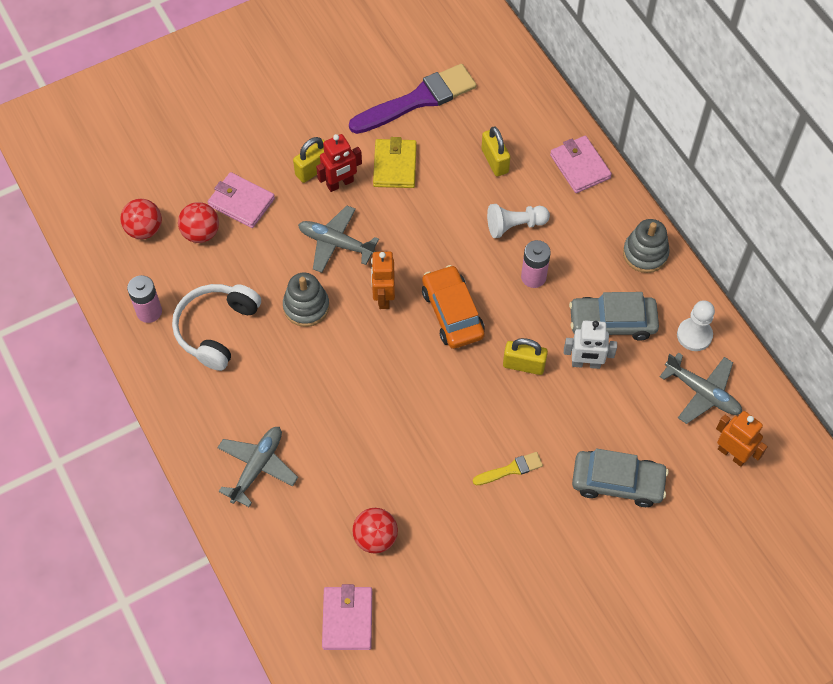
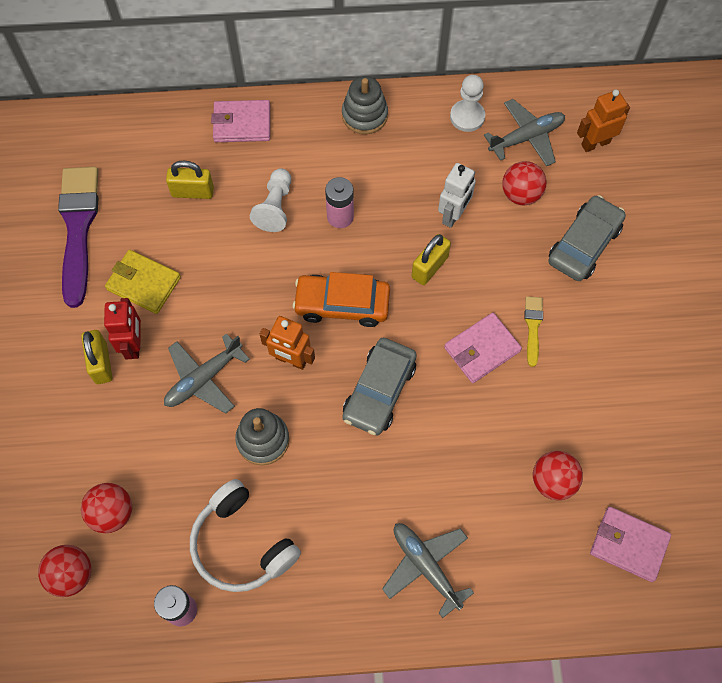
camera: 65 degrees left, 5 degrees up
pink wallet [208,172,275,228] -> pink wallet moved to [444,313,522,383]
grey car [569,292,659,341] -> grey car moved to [342,338,417,435]
none -> red ball [502,161,546,206]

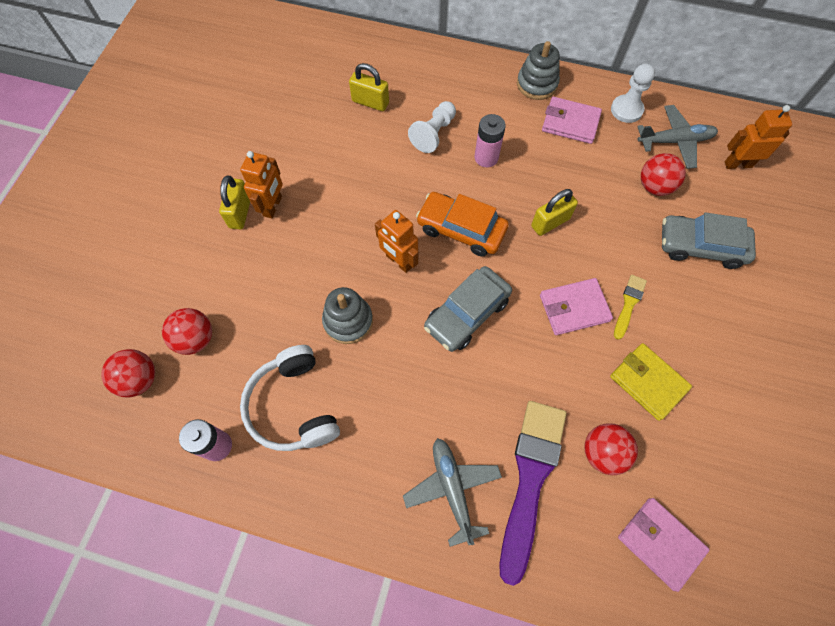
camera: 20 degrees right, 0 degrees up
purple brush [58,167,98,308] -> purple brush moved to [500,401,566,586]
red robot [104,298,141,359] -> orange robot [240,151,283,218]
yellow wallet [105,250,181,314] -> yellow wallet moved to [610,343,692,421]
grey plane [164,333,250,414] -> none
pink wallet [211,100,270,142] -> pink wallet moved to [542,97,602,144]
white robot [438,163,476,228] -> none
grey car [548,195,626,281] -> grey car turned 135 degrees counterclockwise [662,212,756,269]

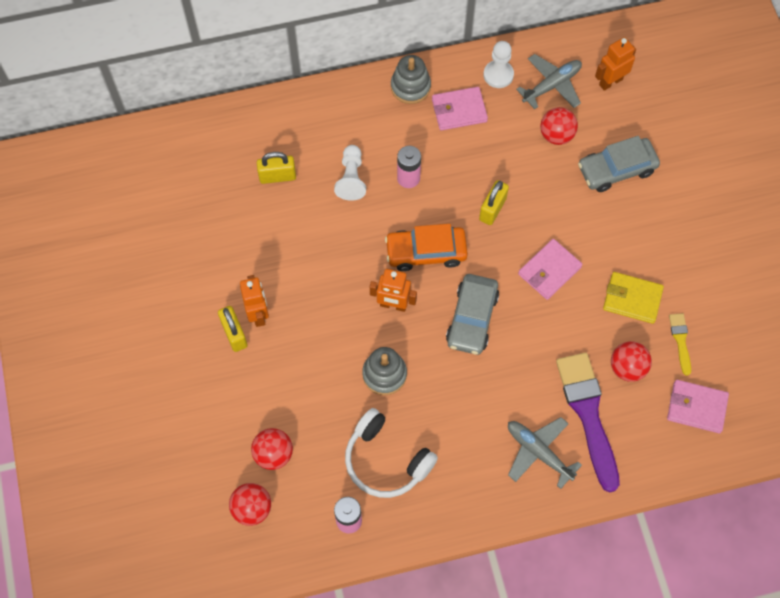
camera: 30 degrees left, 0 degrees up
yellow brush [614,275,647,340] -> yellow brush moved to [669,313,691,376]

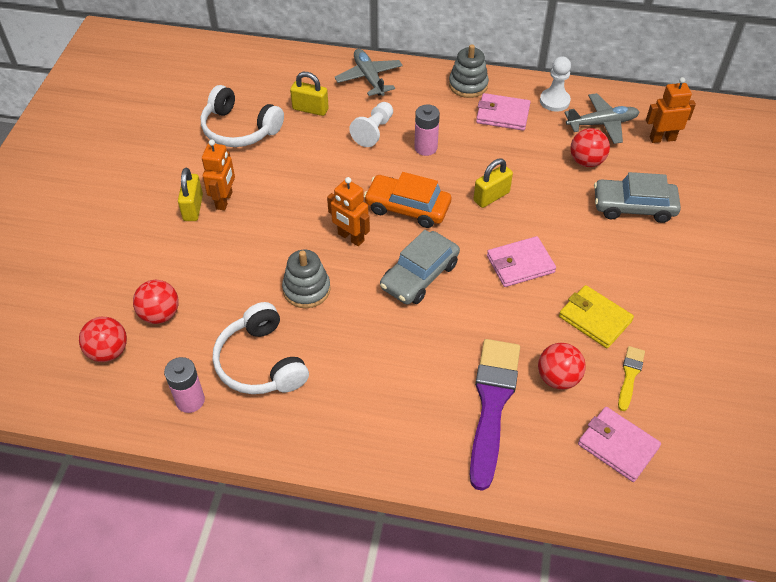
camera: 25 degrees right, 15 degrees down
grey plane [508,417,582,489] -> grey plane moved to [335,49,403,96]
none -> white headphones [201,85,284,147]

